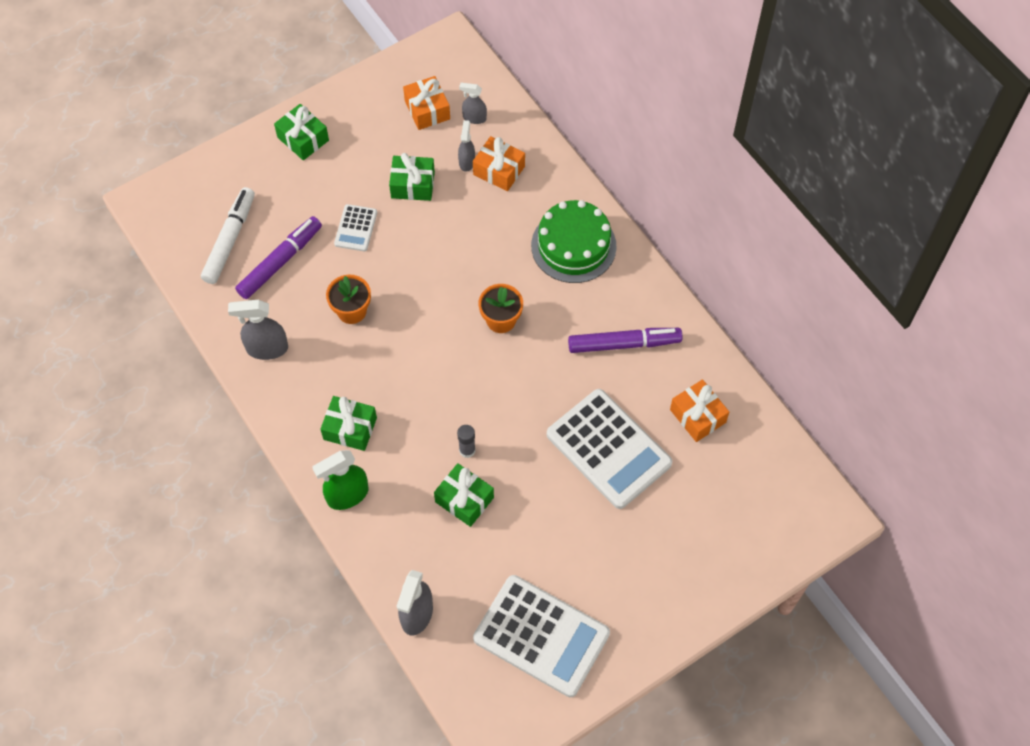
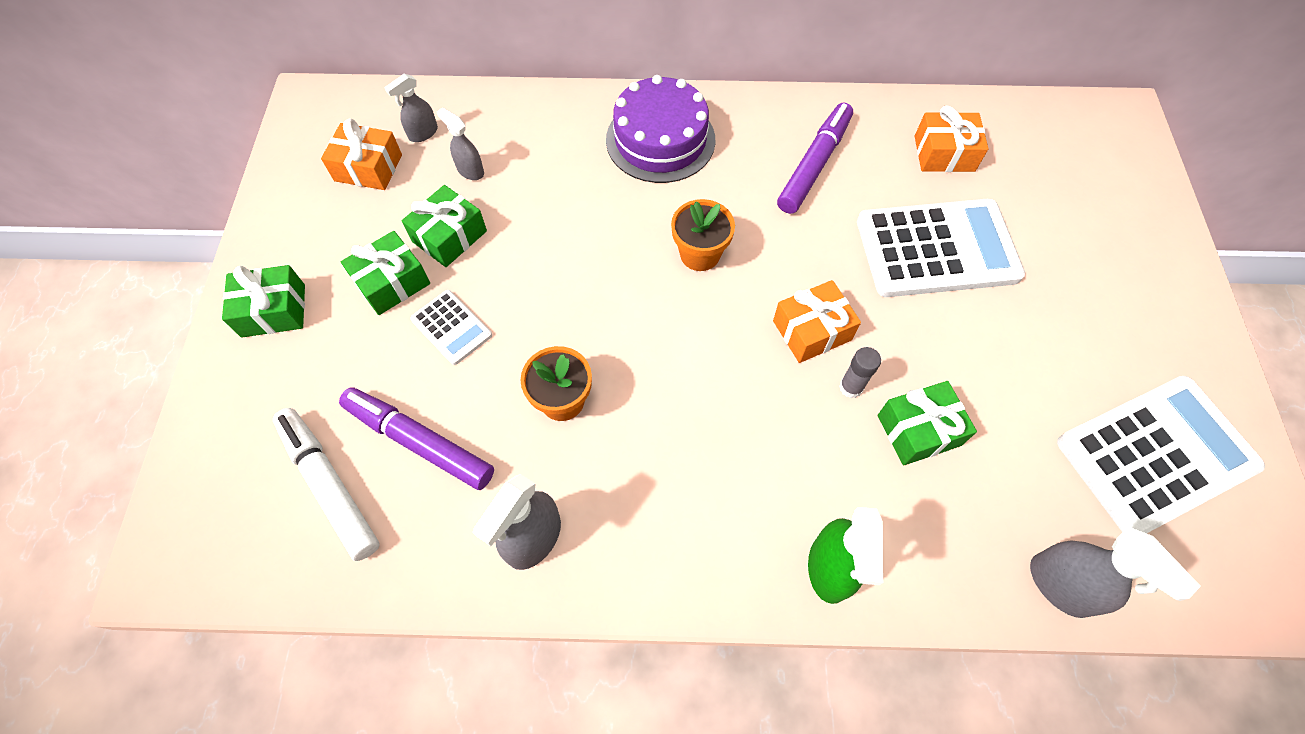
camera: 55 degrees left, 0 degrees up
purple marker [235,216,322,299] -> purple marker turned 45 degrees counterclockwise [339,387,494,490]
green gift [320,396,377,451] -> green gift moved to [341,231,430,315]
orange gift [473,136,525,191] -> orange gift moved to [773,280,861,363]
green cake [531,200,617,283] -> purple cake [606,75,715,183]

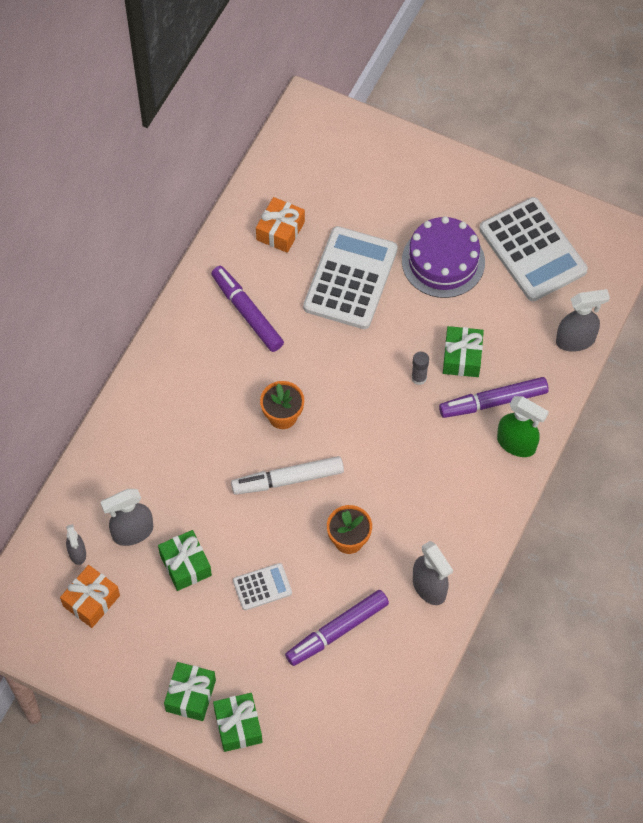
camera: 65 degrees left, 0 degrees up
white marker [273,408,380,561] -> white marker moved to [231,456,344,495]
green gift [341,231,430,315] -> green gift moved to [213,693,262,752]
grey spray bottle [437,107,484,180] -> grey spray bottle [100,489,153,546], size x1.62
purple cake [606,75,715,183] -> purple cake moved to [402,216,485,298]
orange gift [773,280,861,363] -> none
white calculator [1057,376,1265,533] -> white calculator turned 150 degrees clockwise [479,197,588,301]
none -> purple marker [439,377,549,418]

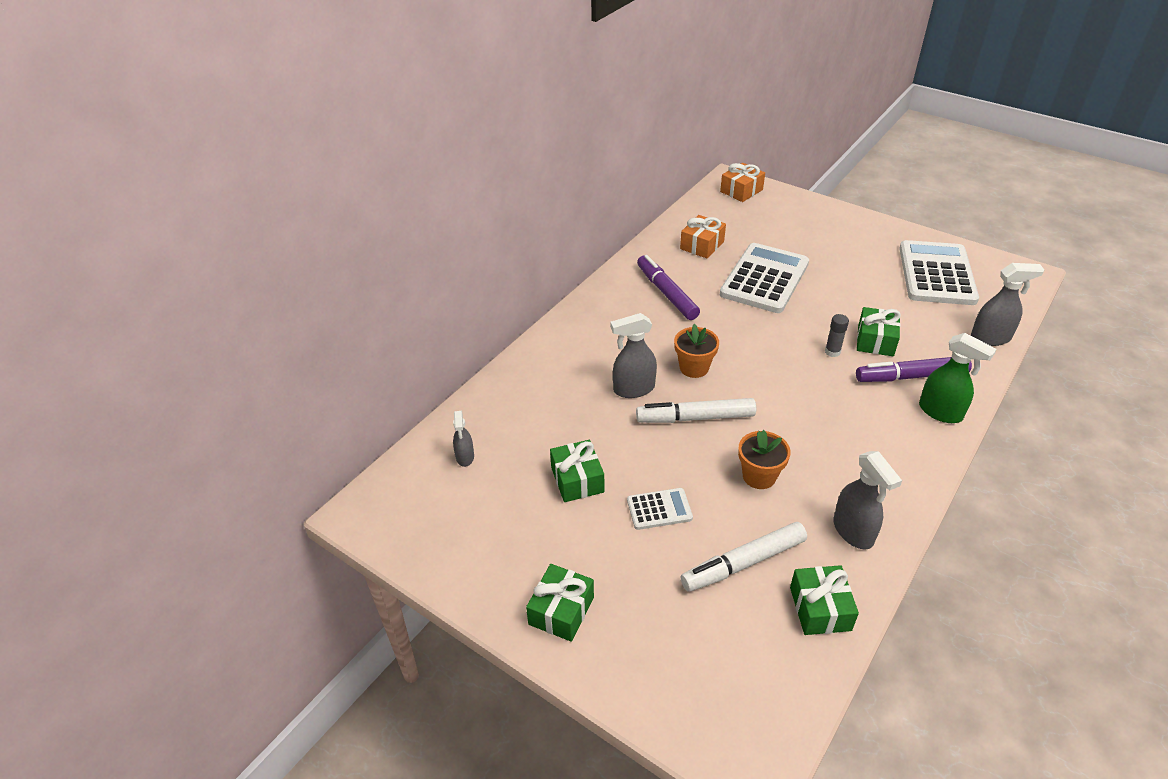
camera: 10 degrees right, 20 degrees down
orange gift [60,565,120,628] -> orange gift moved to [720,163,765,202]
grey spray bottle [100,489,153,546] -> grey spray bottle moved to [610,313,657,398]
green gift [213,693,262,752] -> green gift moved to [790,565,859,635]
purple marker [285,590,389,666] -> white marker [681,522,807,592]
purple cake [402,216,485,298] -> none
white calculator [479,197,588,301] -> white calculator turned 150 degrees counterclockwise [899,240,979,305]

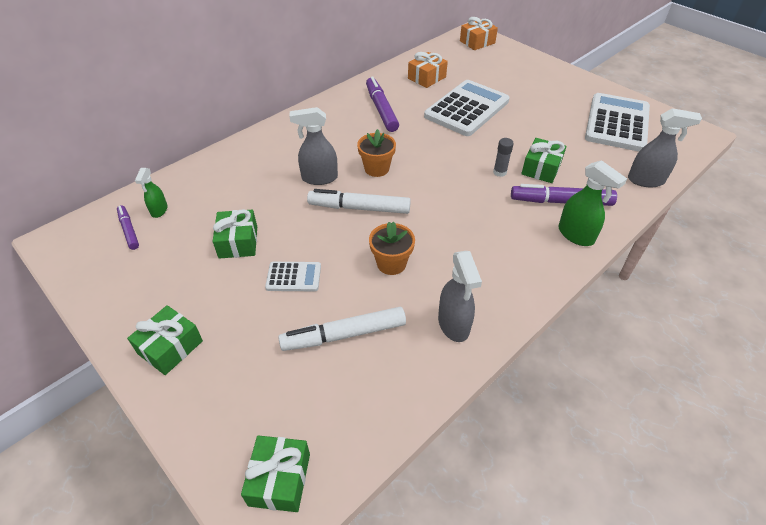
camera: 10 degrees right, 5 degrees up
grey spray bottle [453,411,474,467] -> green spray bottle [135,168,168,218]
green gift [790,565,859,635] -> green gift moved to [241,435,310,512]
none -> purple marker [117,205,139,250]

